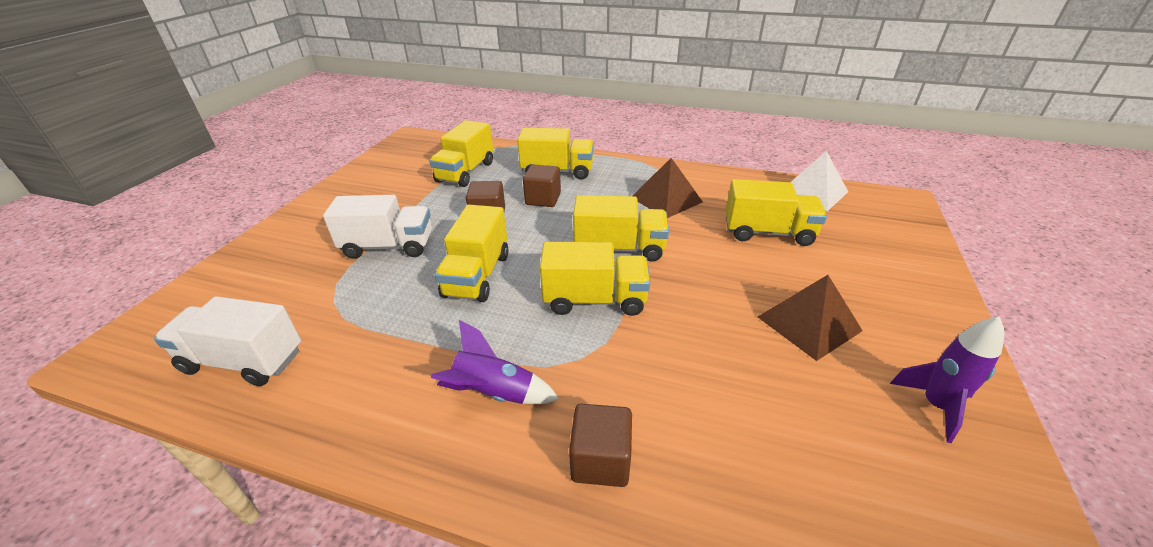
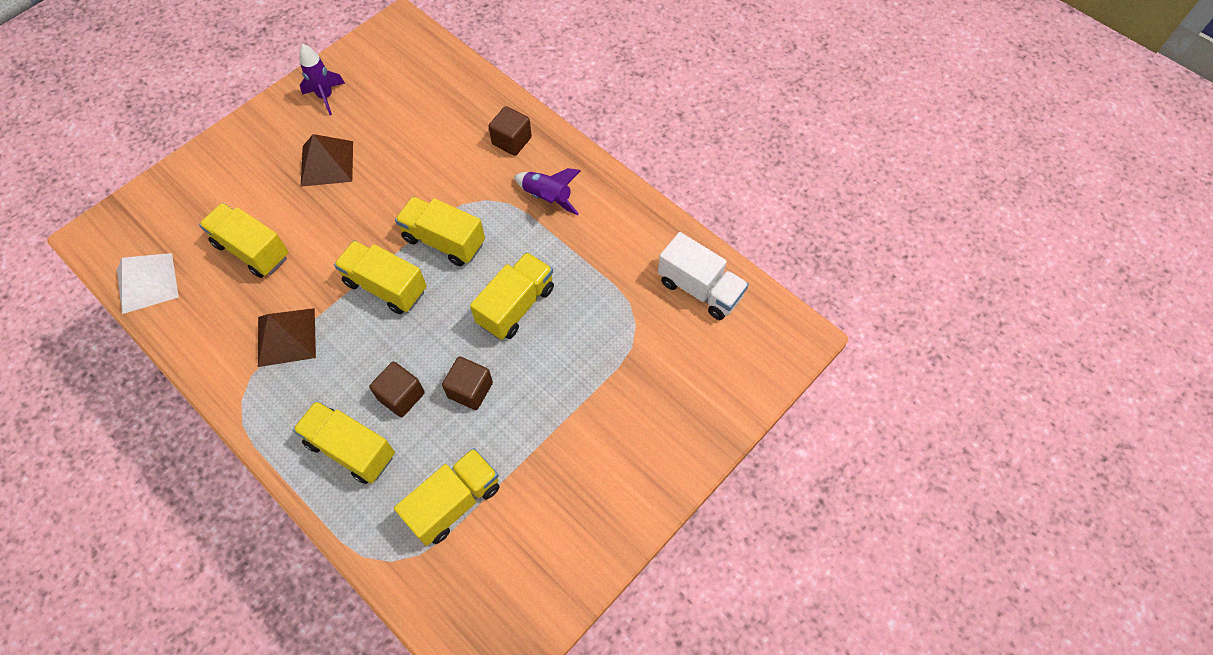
camera: 155 degrees left, 25 degrees up
white truck [323,195,432,259] -> none

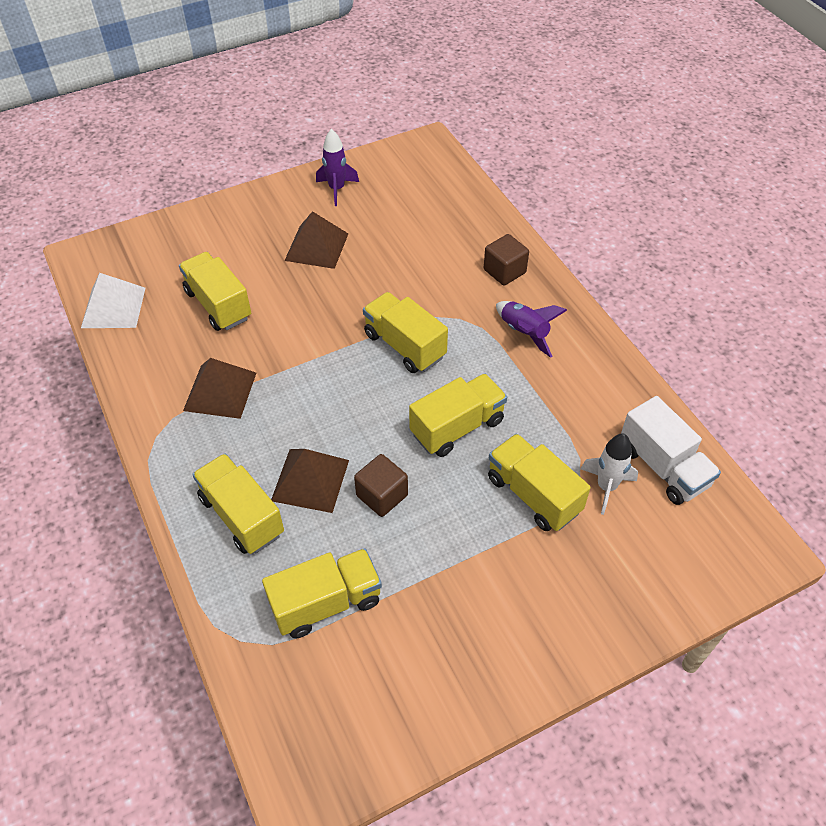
camera: 20 degrees right, 10 degrees down
yellow truck [334,240,427,314] -> yellow truck moved to [488,434,591,531]
brown cube [369,362,425,417] -> brown pyramid [271,449,349,513]
none -> white rocket [581,433,638,515]

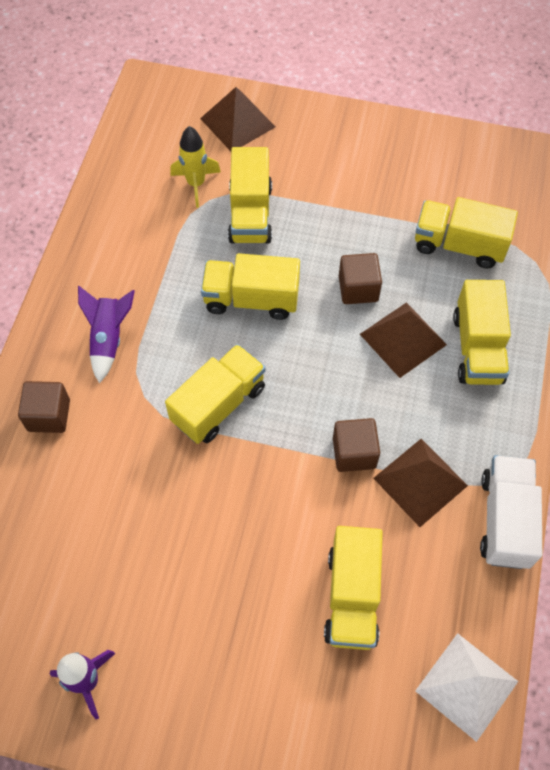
camera: 140 degrees left, 10 degrees up
brown pyramid [285,211,348,269] -> brown pyramid moved to [200,87,276,151]
yellow truck [363,292,448,373] -> yellow truck turned 135 degrees counterclockwise [165,344,266,444]
white rocket [581,433,638,515] -> yellow rocket [170,126,221,208]
white truck [621,396,721,505] -> white truck moved to [480,455,542,569]
none -> brown cube [333,418,380,472]

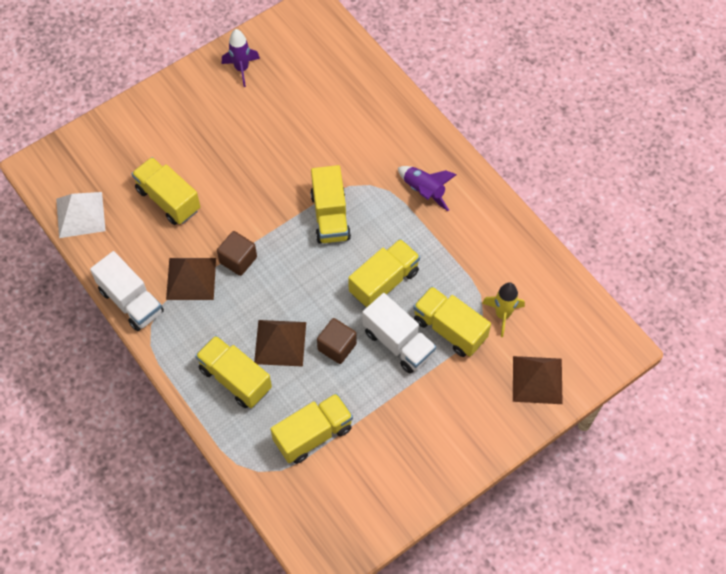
camera: 130 degrees right, 0 degrees up
brown cube [18,381,70,433] -> none
none -> white truck [362,293,436,374]

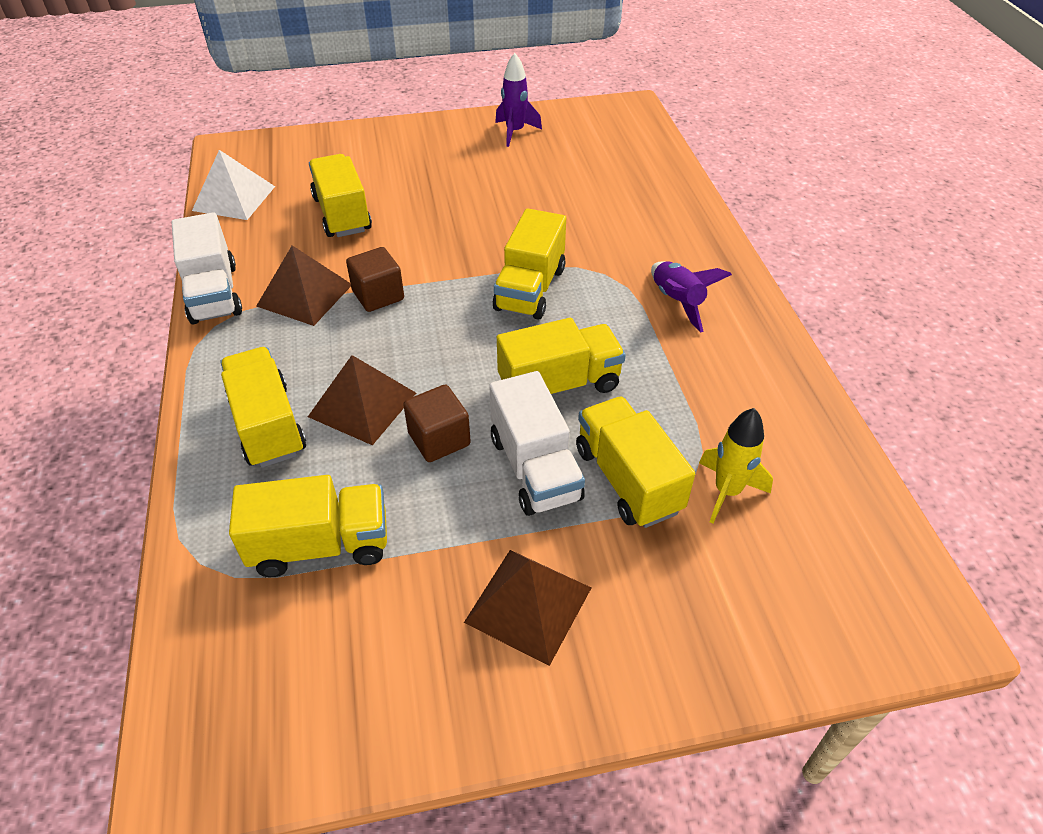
camera: 25 degrees right, 15 degrees down
brown pyramid [513,356,563,404] -> brown pyramid moved to [464,550,591,666]

